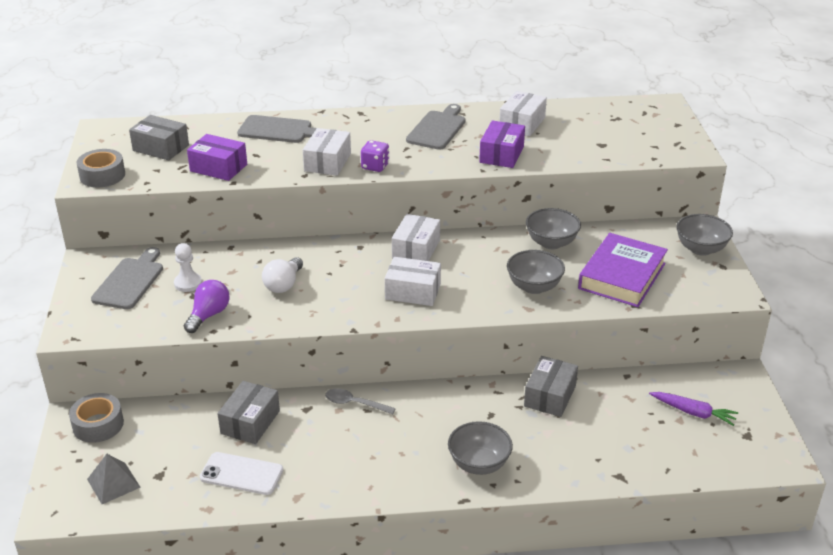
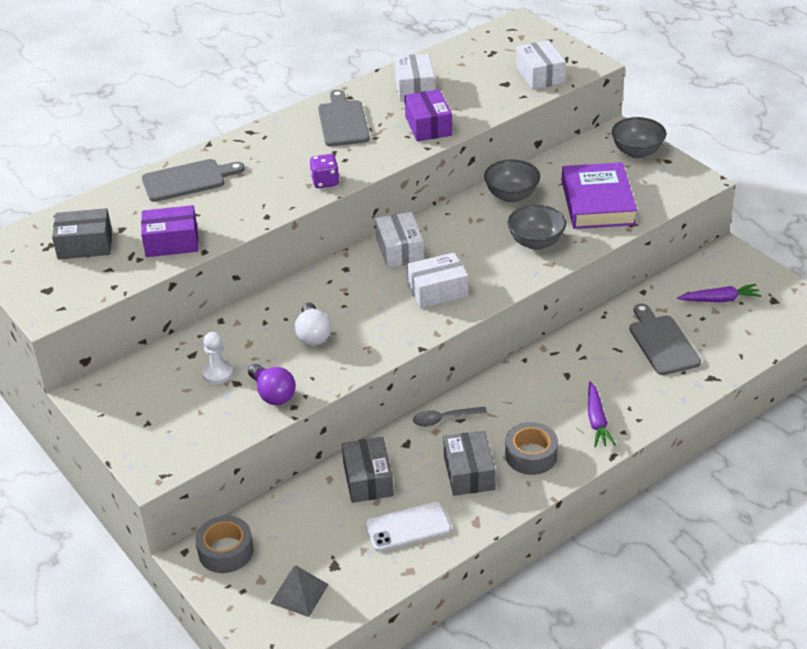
camera: 30 degrees left, 5 degrees up
grey tape [77,149,125,187] -> grey tape moved to [505,422,558,475]
grey cutting board [91,247,163,309] -> grey cutting board moved to [629,303,701,375]
purple light bulb [184,280,230,333] -> purple light bulb turned 150 degrees clockwise [248,364,296,405]
white box [303,128,351,176] -> white box moved to [516,40,566,90]
grey bowl [448,421,513,475] -> purple carrot [588,381,616,447]
grey box [524,356,578,417] -> grey box moved to [443,431,496,496]

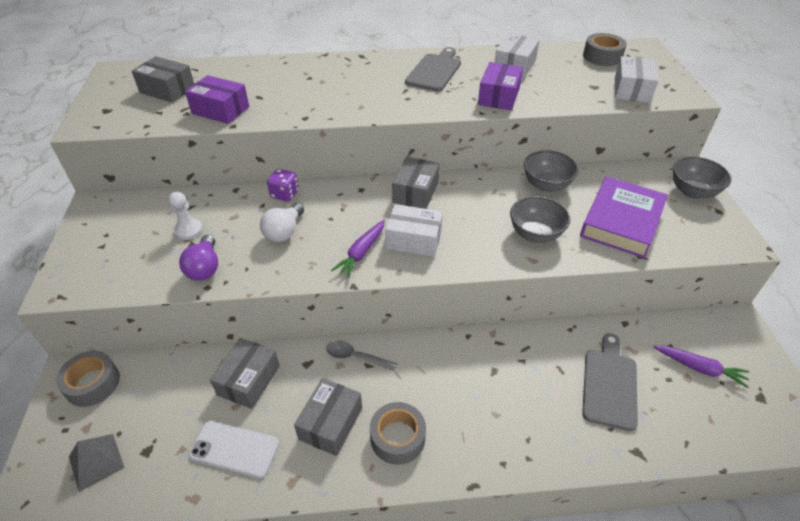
camera: 30 degrees right, 5 degrees up
grey cutting board [142,159,245,202] -> none
purple dice [310,154,339,188] -> purple dice moved to [267,169,299,202]
white box [375,212,424,268] -> grey box [392,157,440,209]
purple carrot [588,381,616,447] -> purple carrot moved to [331,220,385,278]
none -> grey tape [583,33,627,66]

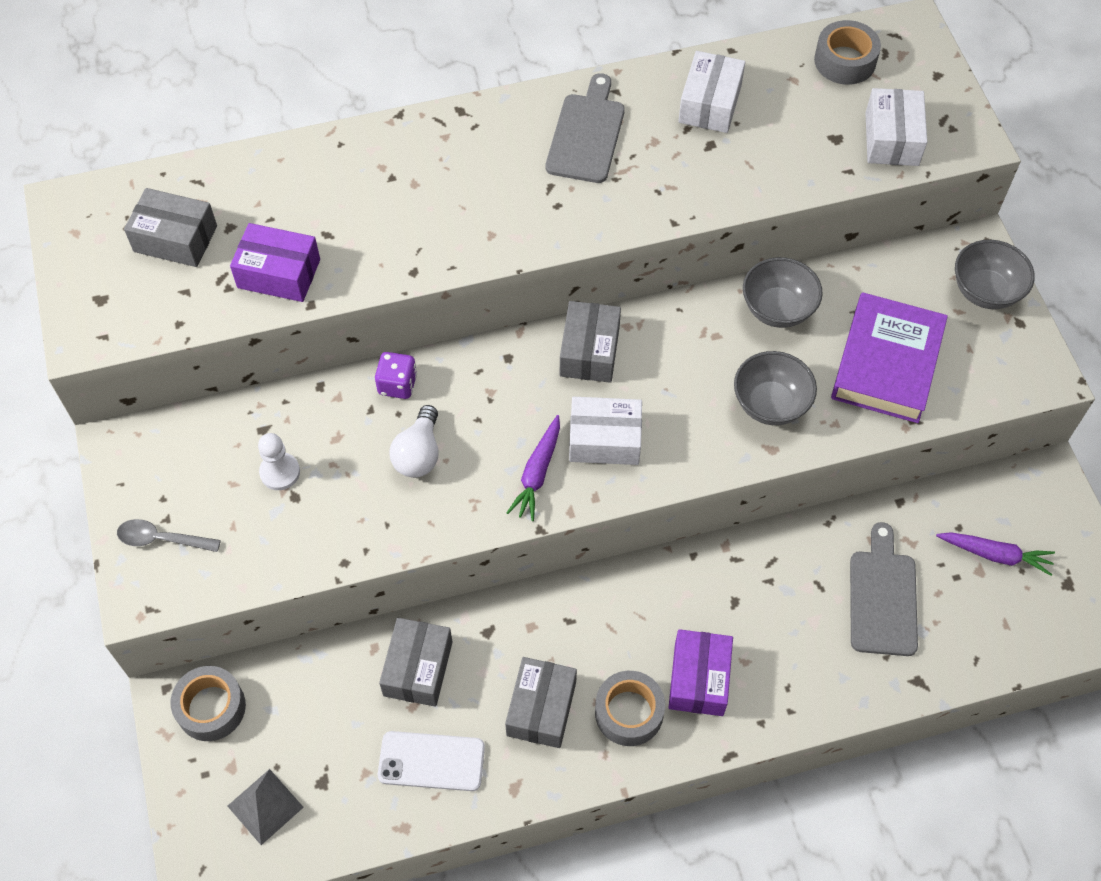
camera: 10 degrees left, 15 degrees up
purple light bulb [179,235,218,281] -> none
grey spoon [326,340,397,371] -> grey spoon moved to [117,519,221,552]
purple box [478,62,523,110] -> purple box moved to [668,629,733,716]

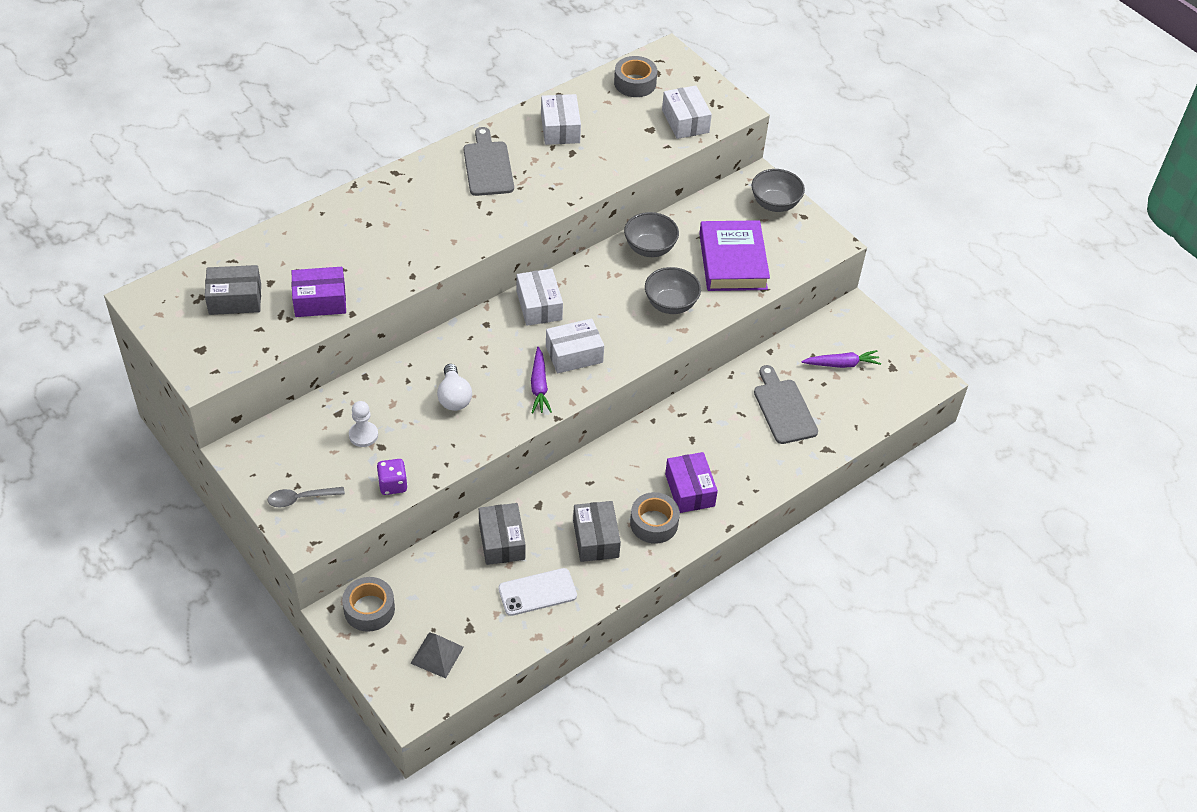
camera: 25 degrees left, 10 degrees down
purple dice [375,352,417,399] -> purple dice moved to [377,459,408,495]
grey box [560,301,621,383] -> white box [517,269,563,326]

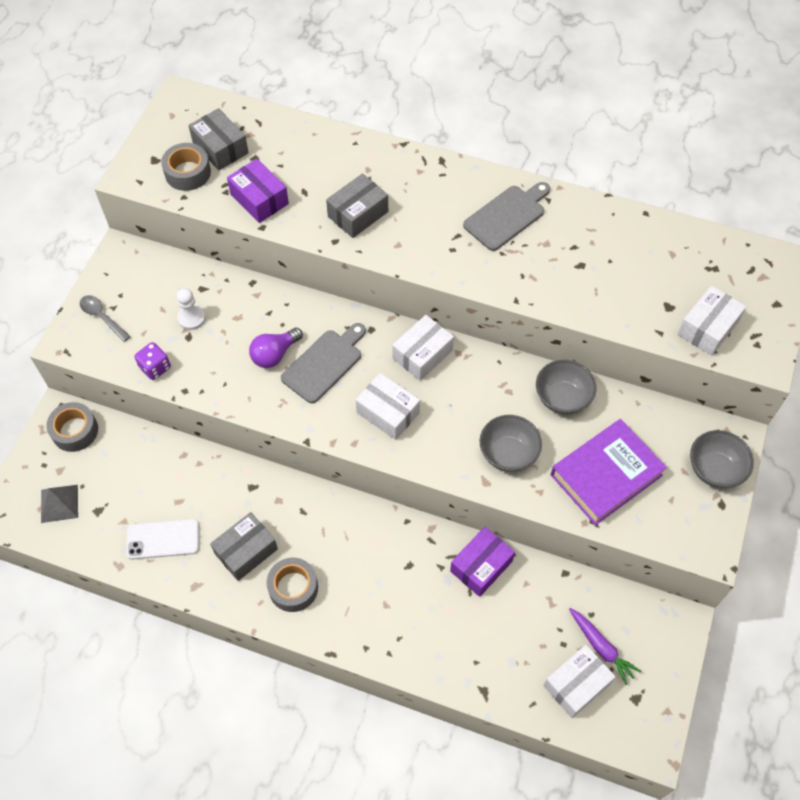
camera: 60 degrees right, 10 degrees up
white light bulb [437,364,472,411] -> purple light bulb [249,327,303,368]
grey box [479,503,526,565] -> grey box moved to [326,174,388,238]
white phone [498,568,577,616] -> white phone turned 45 degrees counterclockwise [126,519,199,560]
purple carrot [531,347,552,413] -> none
white box [541,94,581,145] -> white box moved to [543,645,615,718]
grey tape [614,56,657,97] -> grey tape moved to [161,143,211,191]
purple box [665,452,718,513] -> purple box moved to [450,527,515,597]
grey cutting board [754,365,818,444] -> grey cutting board moved to [281,323,366,403]

